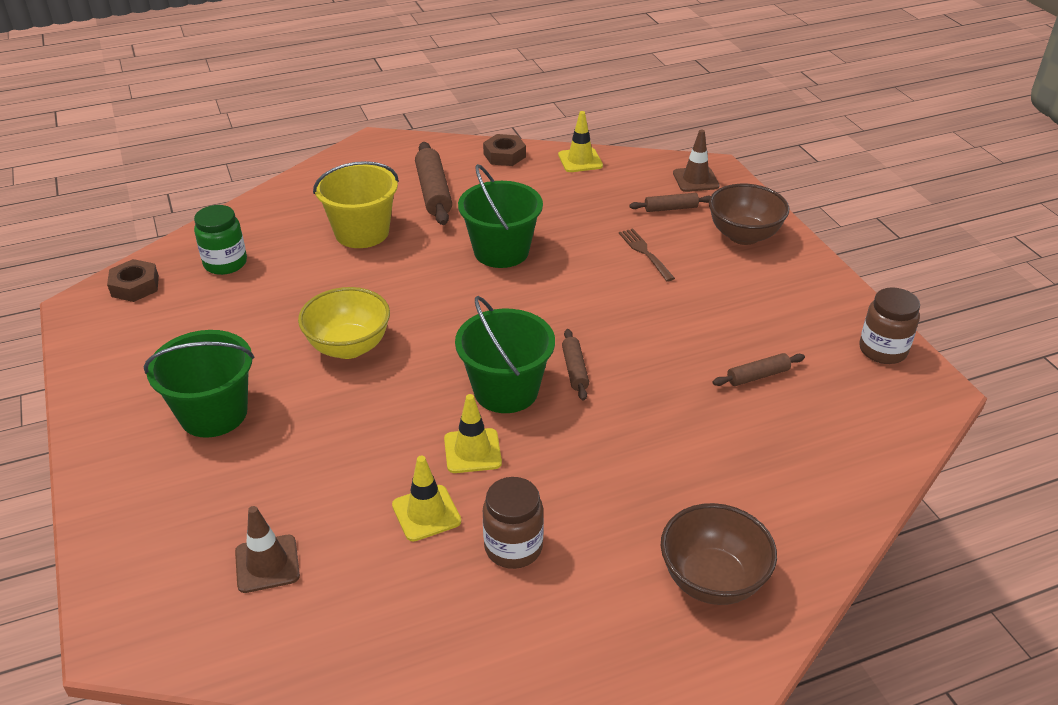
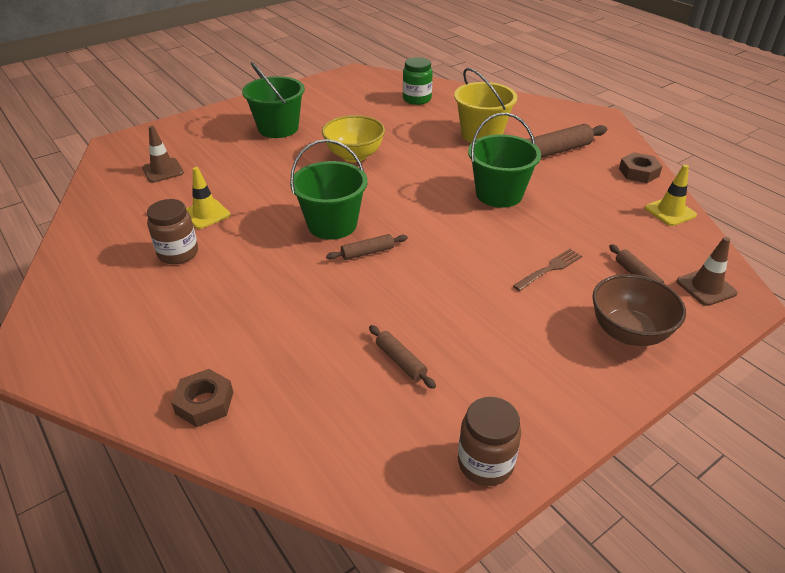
camera: 75 degrees right, 0 degrees up
brown nut [107,259,159,302] -> brown nut moved to [171,369,233,427]
yellow traffic cone [444,394,502,473] -> none
brown bowl [661,503,777,605] -> none

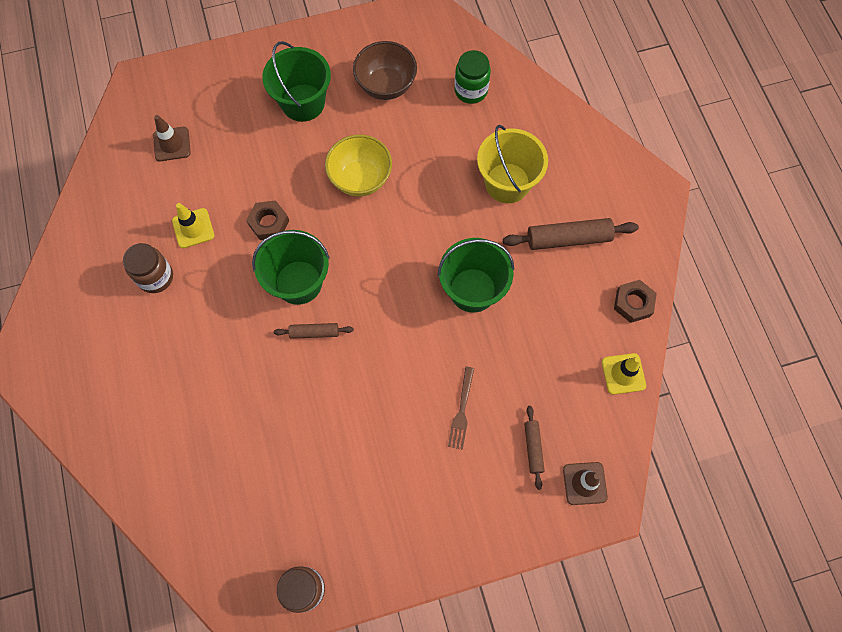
camera: 20 degrees right, 30 degrees up
brown nut [171,369,233,427] -> brown nut moved to [246,201,289,240]
brown rolling pin [369,325,436,389] -> none
brown fork [513,249,582,291] -> brown fork turned 120 degrees clockwise [448,367,474,450]
brown bowl [592,274,686,346] -> brown bowl moved to [353,41,417,100]

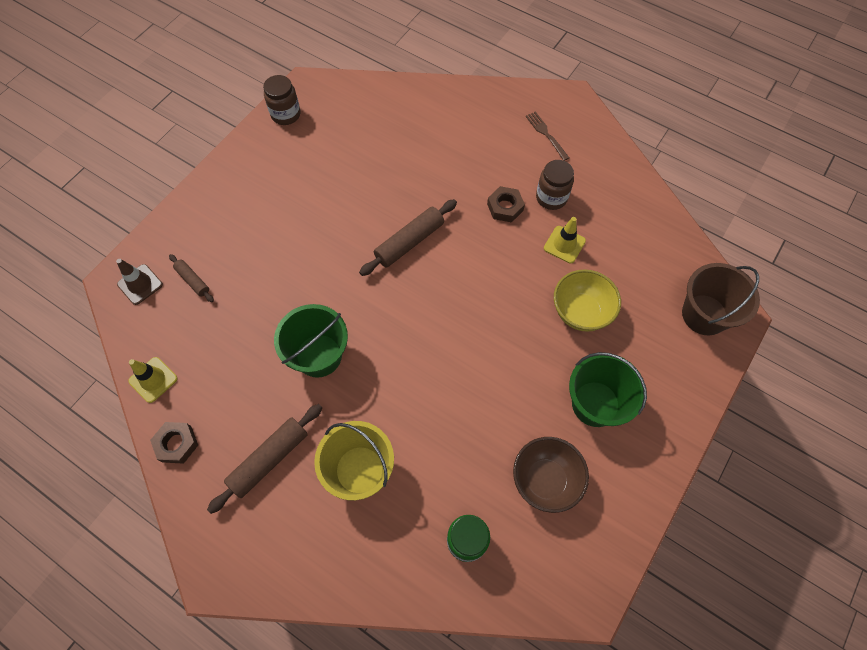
camera: 140 degrees right, 5 degrees down
brown traffic cone [153,115,191,161] -> none
brown nut [246,201,289,240] -> brown nut moved to [487,186,525,223]
green bucket [252,230,330,305] -> none
brown rolling pin [274,323,354,339] -> brown rolling pin [359,199,457,276], size x1.78
yellow bowl [325,134,392,196] -> yellow bowl moved to [554,269,621,332]
brown fork [448,367,474,450] -> brown fork moved to [526,111,569,161]
none -> brown bucket [682,263,760,335]

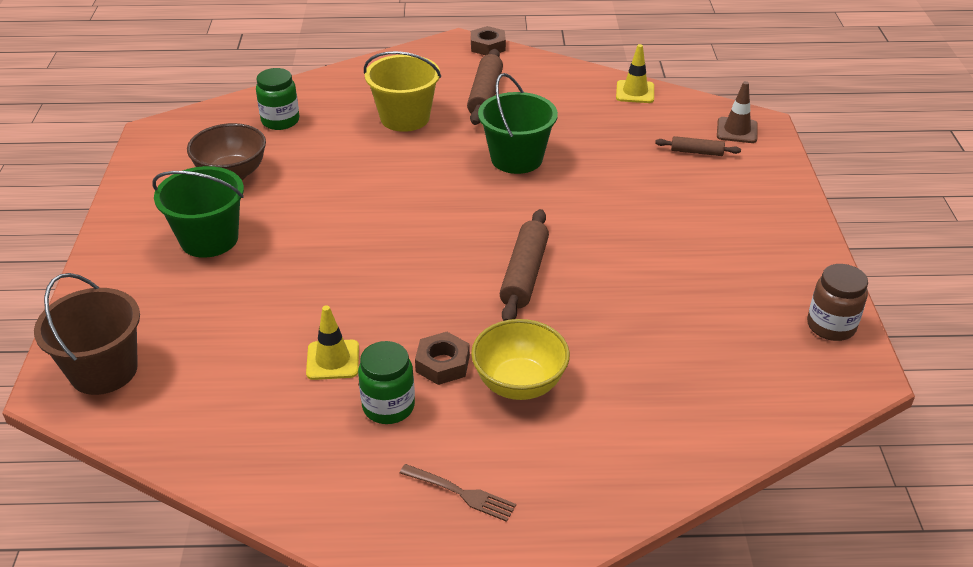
camera: 145 degrees right, 25 degrees down
brown nut [150,422,198,464] -> brown nut moved to [471,26,506,55]
brown jar [536,160,574,210] -> green jar [358,341,415,424]
yellow bowl [554,269,621,332] -> yellow bowl moved to [471,319,570,400]

